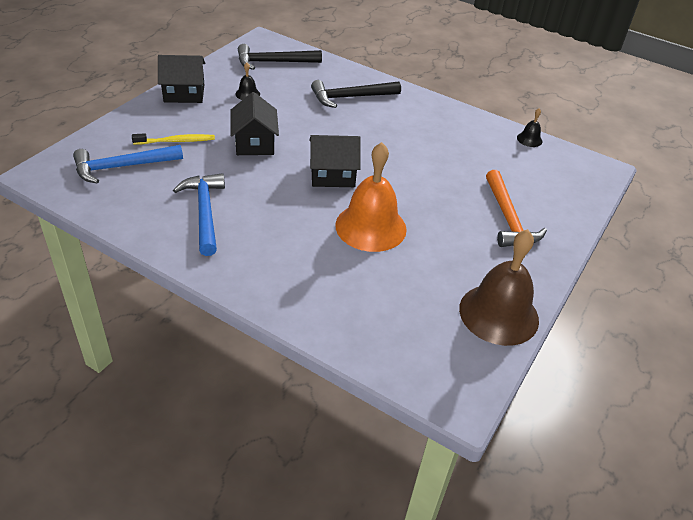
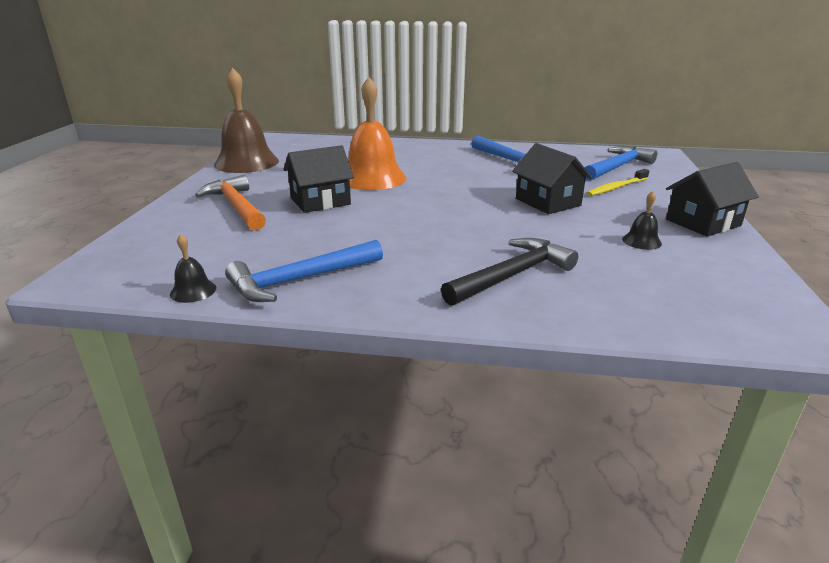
camera: 160 degrees right, 15 degrees down
black hammer [238,44,322,70] -> none
black house [309,135,360,187] -> black house moved to [283,145,354,213]
none -> blue hammer [225,240,383,302]

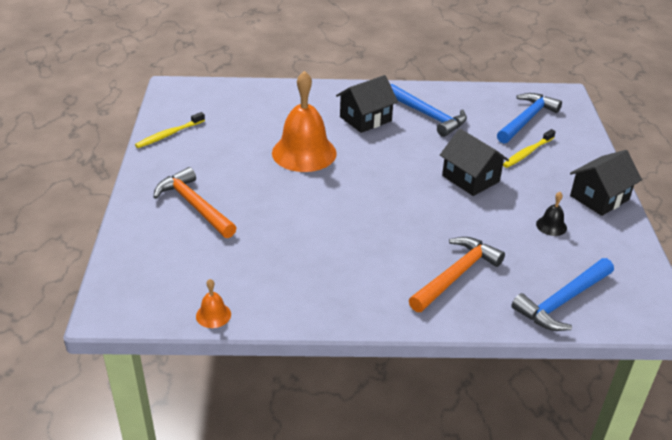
camera: 10 degrees left, 10 degrees up
black bell [170,234,216,303] -> orange bell [196,279,231,328]
brown bell [214,68,279,173] -> yellow toothbrush [135,112,205,148]
blue hammer [225,240,383,302] -> blue hammer moved to [511,258,614,331]
black house [283,145,354,213] -> black house moved to [336,75,398,133]
black hammer [441,238,578,306] -> orange hammer [409,237,505,312]

